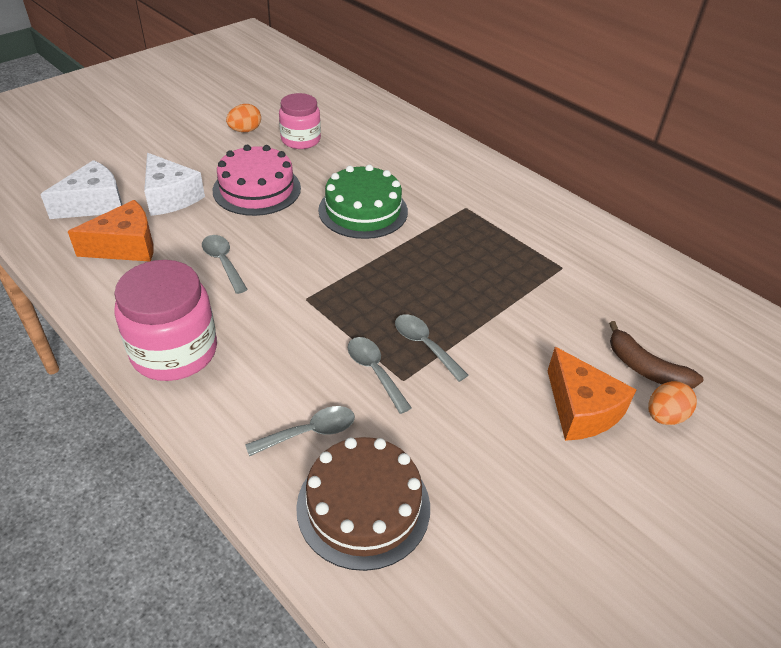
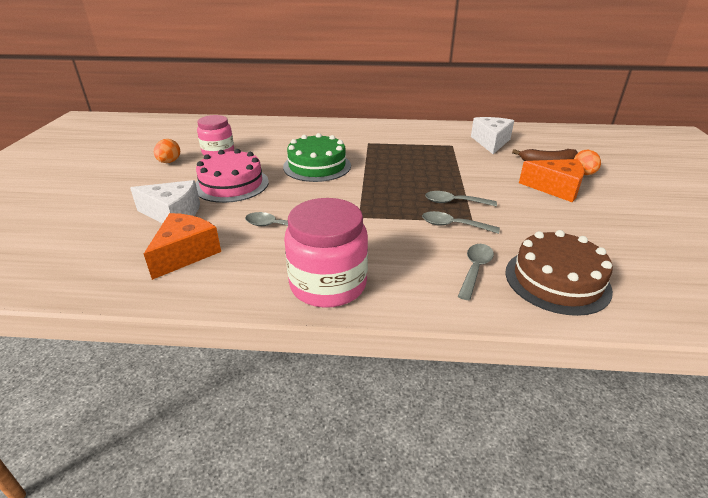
camera: 40 degrees left, 10 degrees down
white cheese [40,160,122,219] -> white cheese moved to [471,117,514,154]

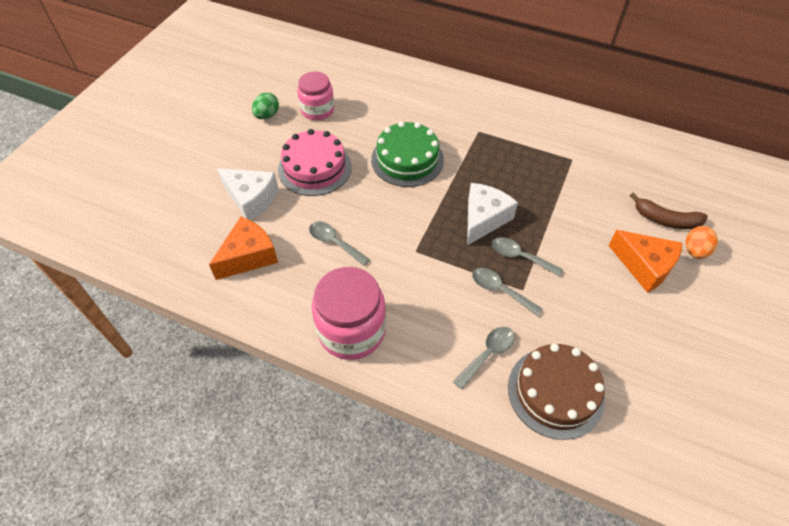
camera: 20 degrees right, 20 degrees up
orange egg [154,139,180,163] -> green egg [252,93,279,119]
white cheese [471,117,514,154] -> white cheese moved to [467,183,518,245]

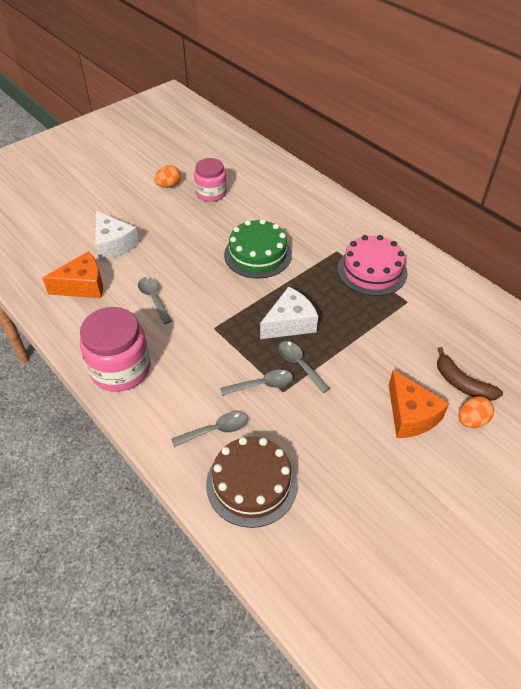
camera: 25 degrees right, 5 degrees down
green egg [252,93,279,119] -> orange egg [154,165,181,188]
pink cake [278,129,352,196] -> pink cake moved to [337,235,408,296]
grey spoon [472,268,542,316] -> grey spoon turned 105 degrees clockwise [220,370,293,396]

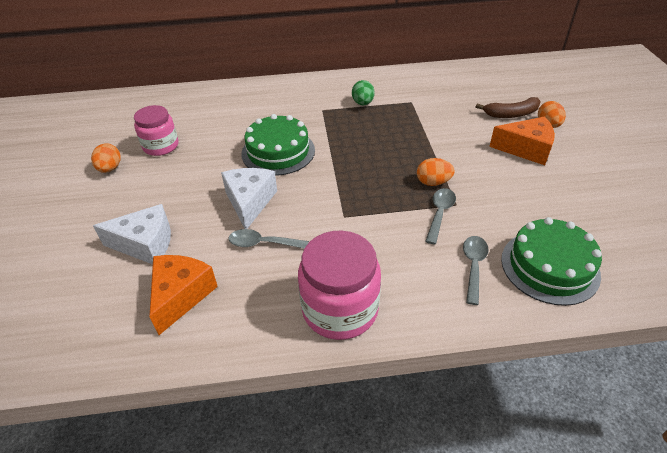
camera: 55 degrees left, 5 degrees down
brown cake [206,437,298,528] -> green cake [501,217,602,306]
white cheese [260,286,318,339] -> white cheese moved to [221,168,277,229]
grey spoon [278,341,330,393] -> orange egg [417,158,455,186]
pink cake [337,235,408,296] -> green egg [352,80,375,105]

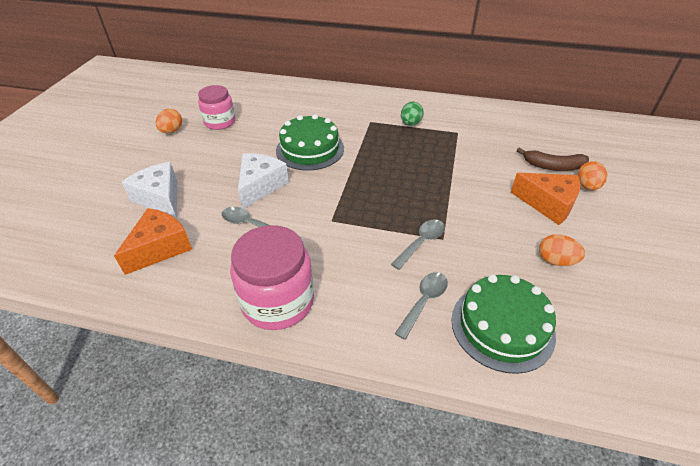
camera: 20 degrees right, 0 degrees up
white cheese [93,204,171,264] -> white cheese turned 150 degrees counterclockwise [122,162,177,218]
orange egg [417,158,455,186] -> orange egg moved to [539,234,585,266]

